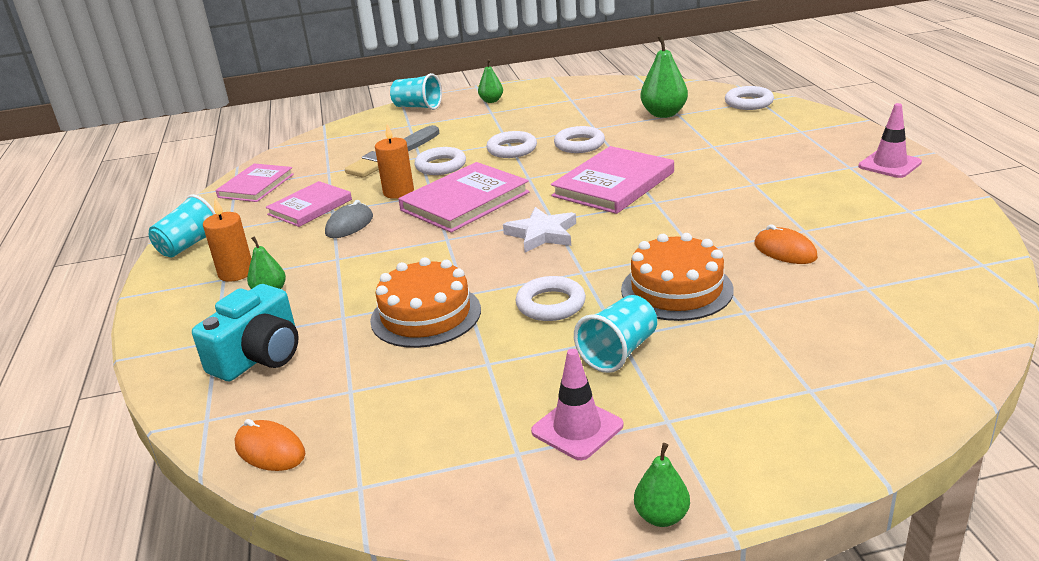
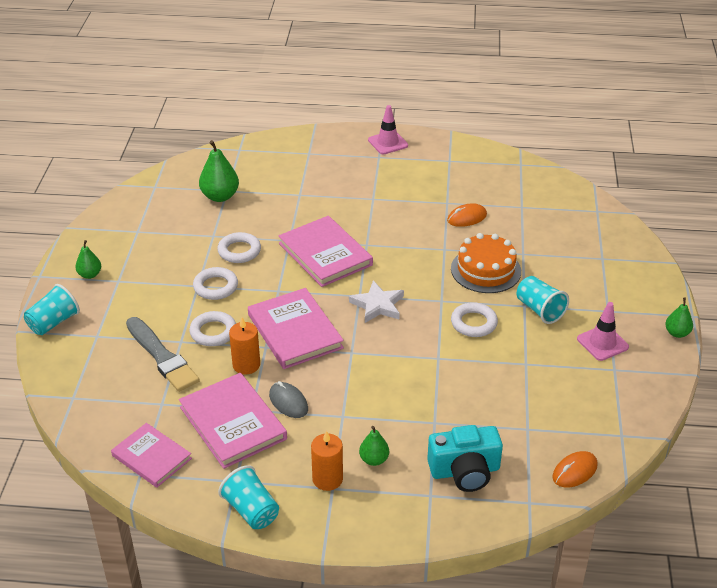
camera: 75 degrees left, 10 degrees up
turquoise camera [192,284,299,381] -> turquoise camera turned 120 degrees clockwise [427,425,503,492]
pink book [266,181,352,227] -> pink book [179,373,287,469], size x1.52
orange cake [370,257,481,348] -> none
white ring [725,86,774,110] -> none

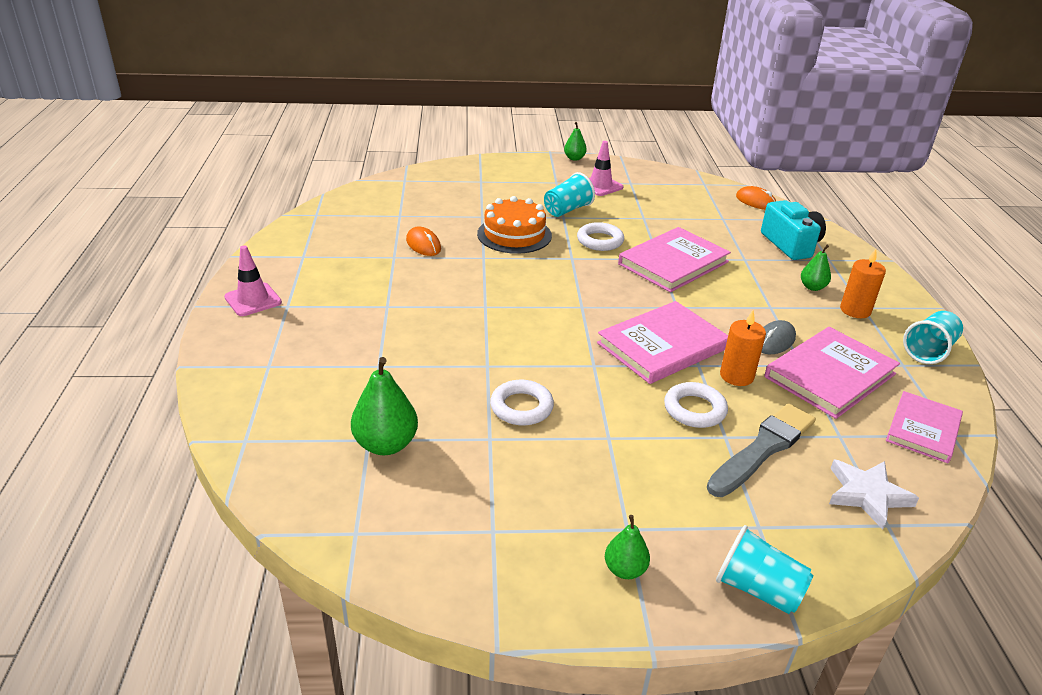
camera: 100 degrees left, 5 degrees down
white ring [193,267,238,300] -> none
pink book [279,216,373,287] -> pink book moved to [618,227,731,292]
white star [349,281,404,323] -> white star moved to [829,460,919,529]

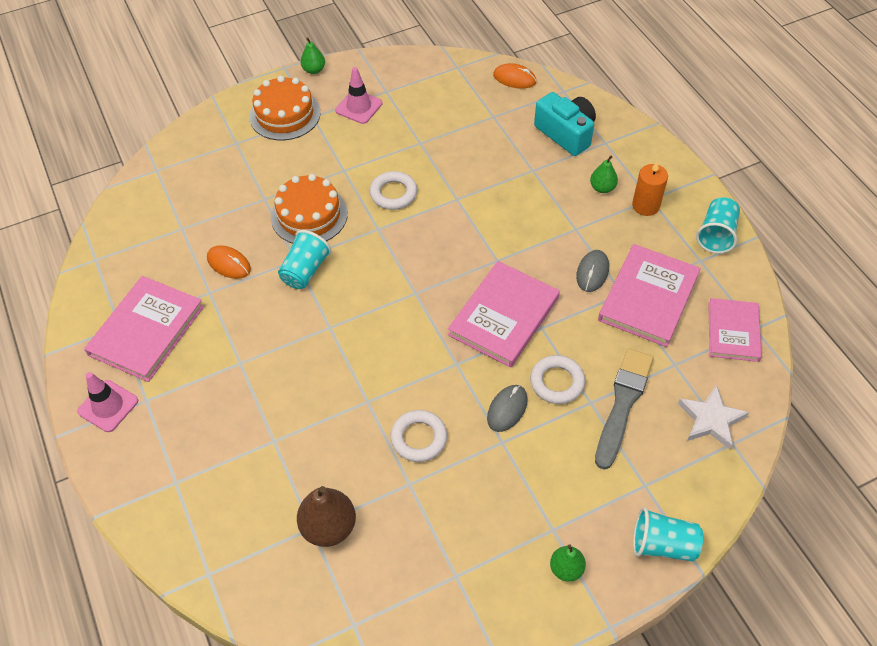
camera: 20 degrees left, 20 degrees up
green pear [351,357,418,455] -> brown pear [297,486,356,547]
turquoise cup [544,172,595,217] -> turquoise cup moved to [278,230,332,289]
pink book [618,227,731,292] -> pink book moved to [84,276,204,382]
orange candle [720,310,766,386] -> none
none -> orange cake [249,75,321,140]
none -> grey mouse [487,385,528,432]

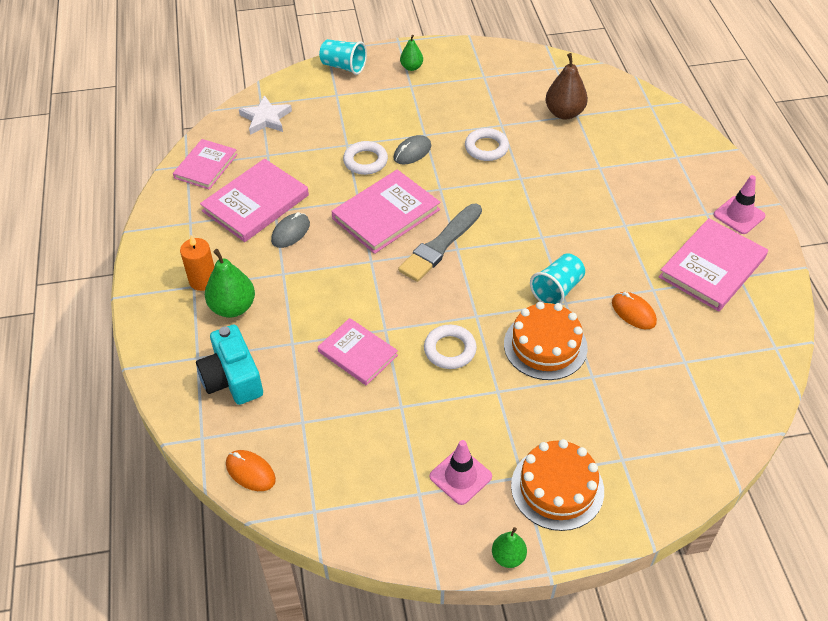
camera: 165 degrees left, 5 degrees down
green pear [590,156,618,193] -> green pear [205,249,255,317], size x1.70
grey brush [595,348,653,469] -> grey brush moved to [398,204,482,282]
turquoise cup [696,197,740,254] -> none
none -> pink book [318,318,398,386]

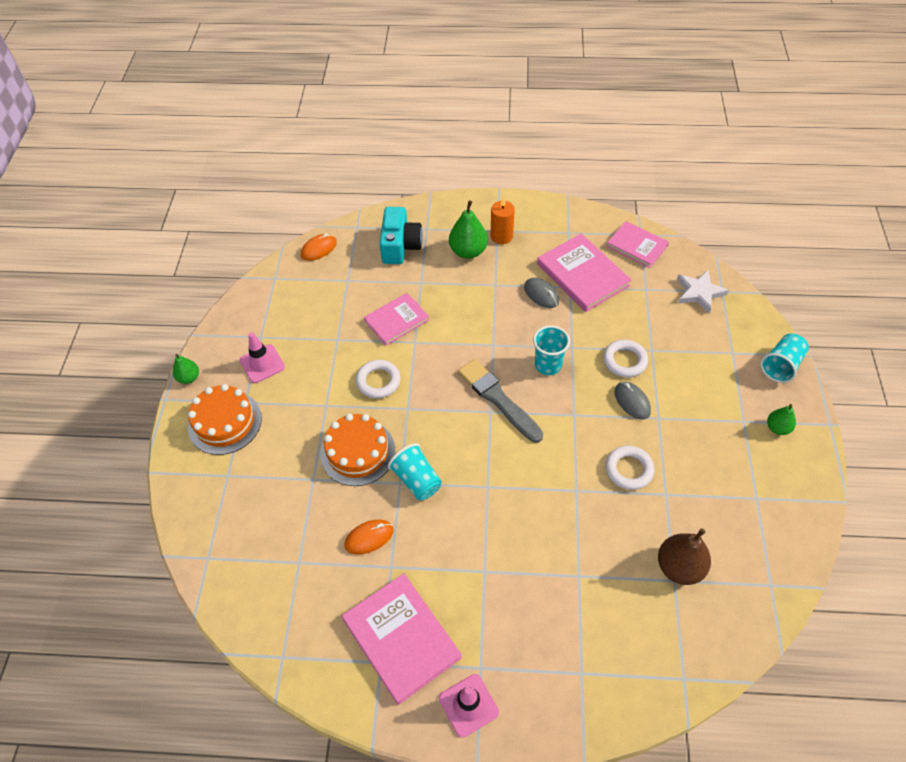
camera: 105 degrees right, 5 degrees up
turquoise camera [196,325,263,405] -> turquoise camera turned 105 degrees clockwise [379,207,423,264]
pink book [331,170,440,254] -> turquoise cup [533,325,570,375]

